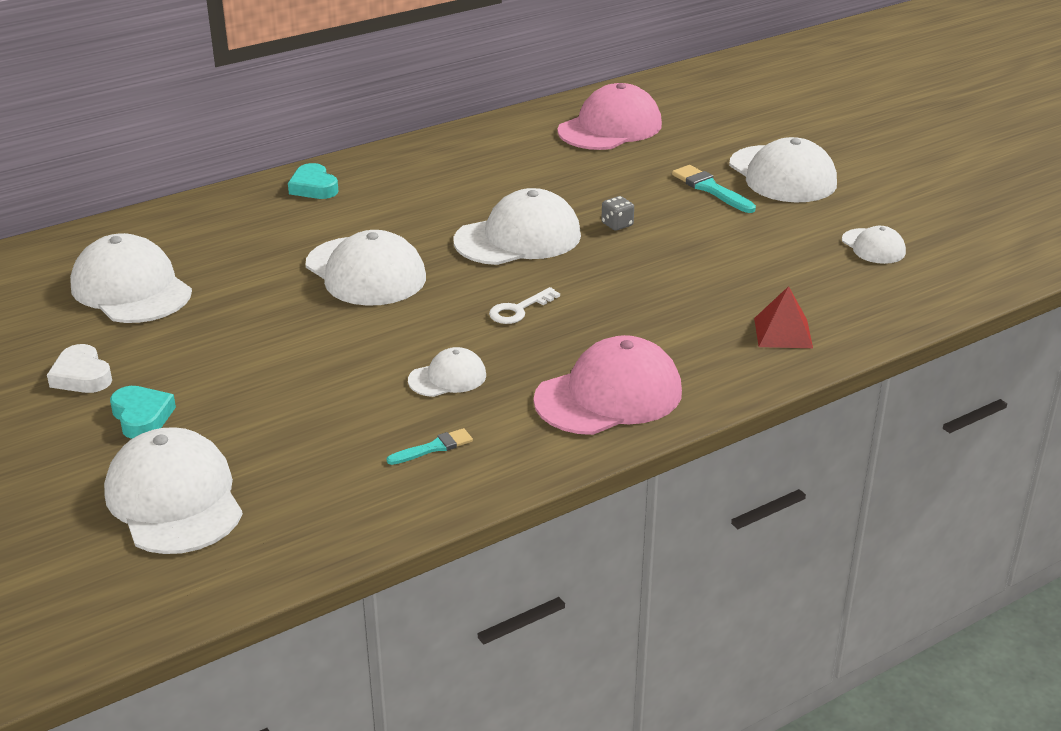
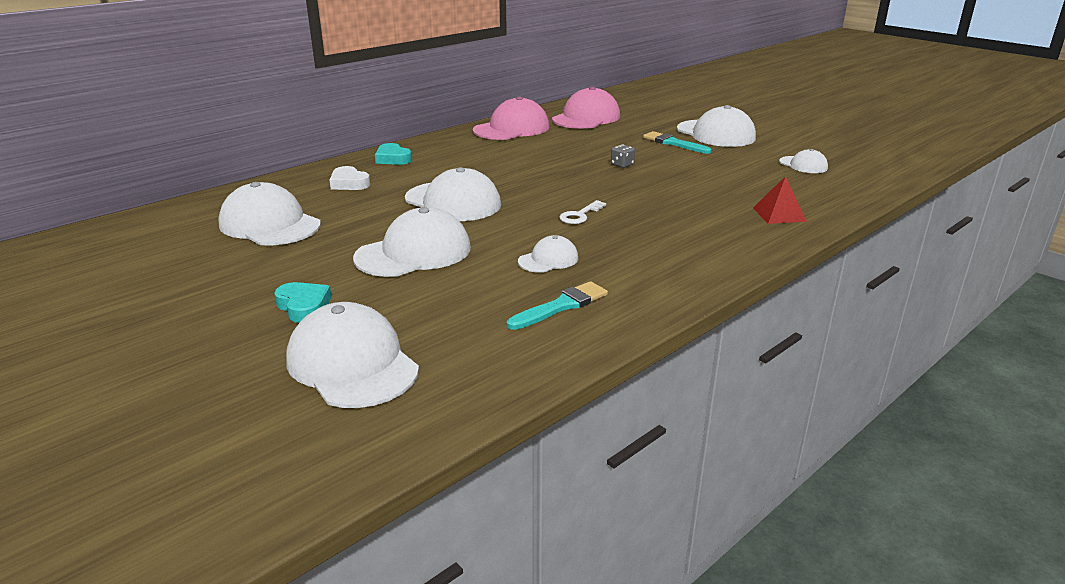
camera: 10 degrees left, 5 degrees down
white heart [47,344,112,393] -> white heart moved to [329,166,370,190]
turquoise brush [387,428,473,465] -> turquoise brush [507,281,608,330], size x1.57
white cap [454,188,581,265] -> white cap moved to [353,207,471,277]
pink cap [534,335,682,435] -> pink cap moved to [473,96,550,140]

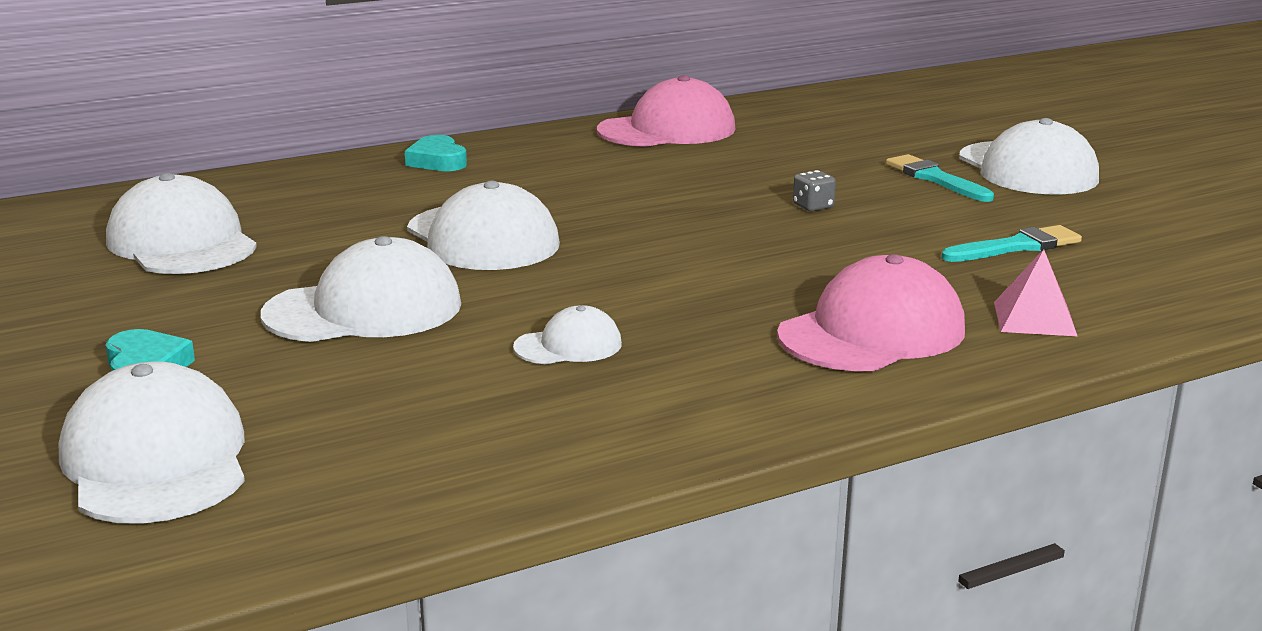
camera: 15 degrees right, 5 degrees down
white heart [329,166,370,190] -> none
turquoise brush [507,281,608,330] -> turquoise brush moved to [942,225,1082,262]
pink cap [552,86,620,129] -> pink cap moved to [777,254,965,371]
white key [560,200,606,224] -> none
red pyramid [753,176,807,224] -> pink pyramid [994,249,1077,336]
white cap [779,149,828,173] -> none

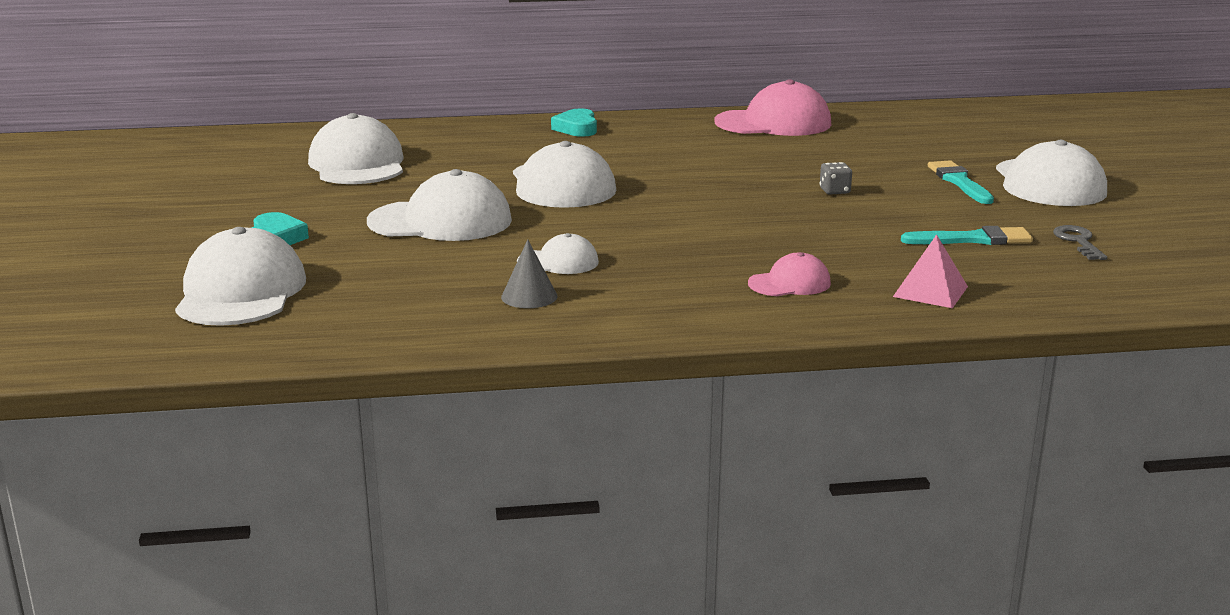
camera: 20 degrees right, 0 degrees up
pink cap [777,254,965,371] -> pink cap [748,252,831,296], size x0.53
none -> grey cone [501,239,557,308]
none -> grey key [1053,225,1107,260]

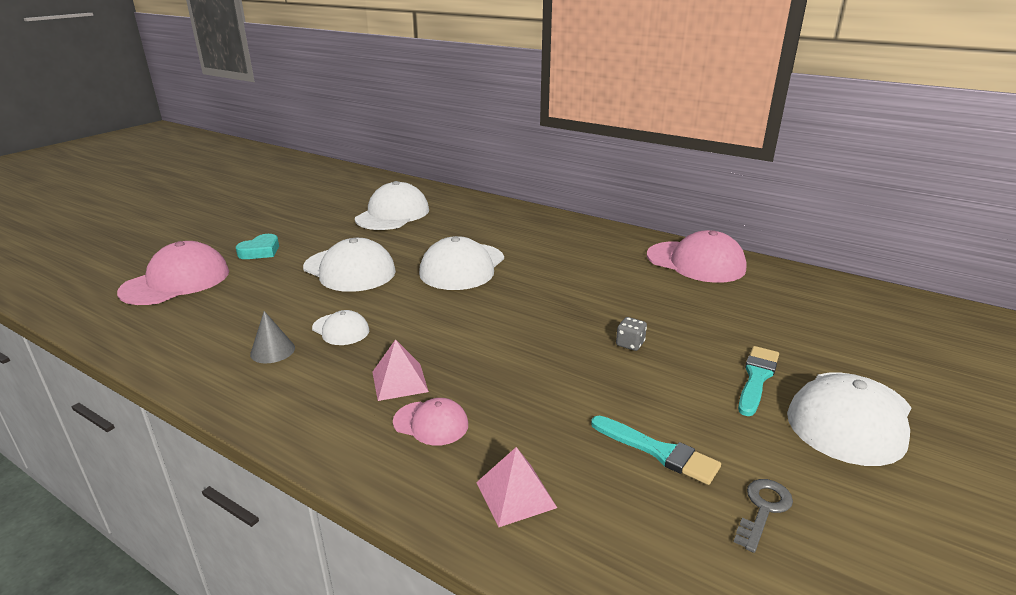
camera: 40 degrees right, 5 degrees up
white cap [175,227,306,326] -> pink cap [117,241,229,305]
turquoise heart [551,108,597,137] -> none
none -> pink pyramid [372,339,429,401]

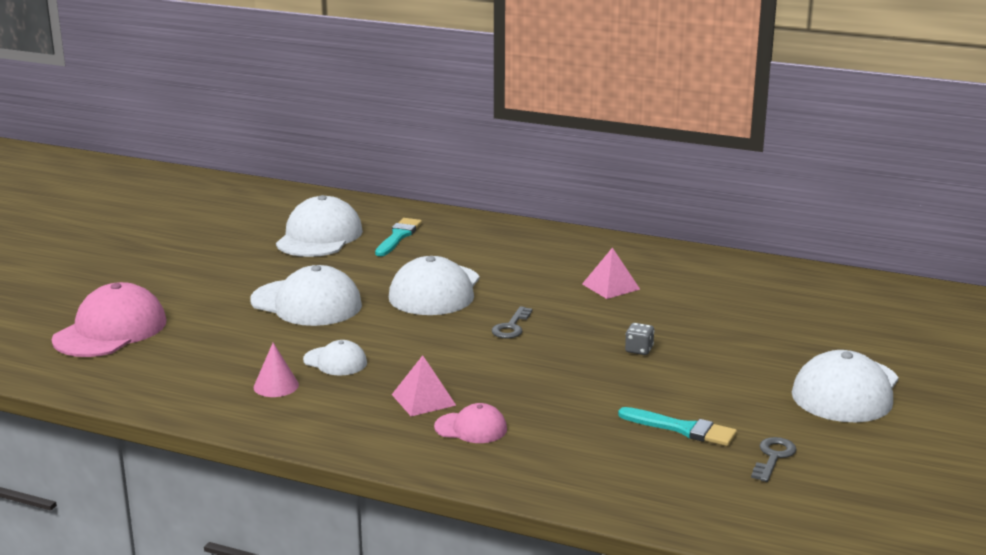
camera: 10 degrees left, 5 degrees down
turquoise heart [236,234,279,259] -> none
grey cone [250,311,295,363] -> pink cone [253,343,299,397]
pink pyramid [476,447,557,527] -> pink pyramid moved to [582,247,640,299]
pink cap [647,230,747,283] -> none
turquoise brush [738,346,779,416] -> turquoise brush moved to [375,218,422,256]
none -> grey key [492,306,532,339]

